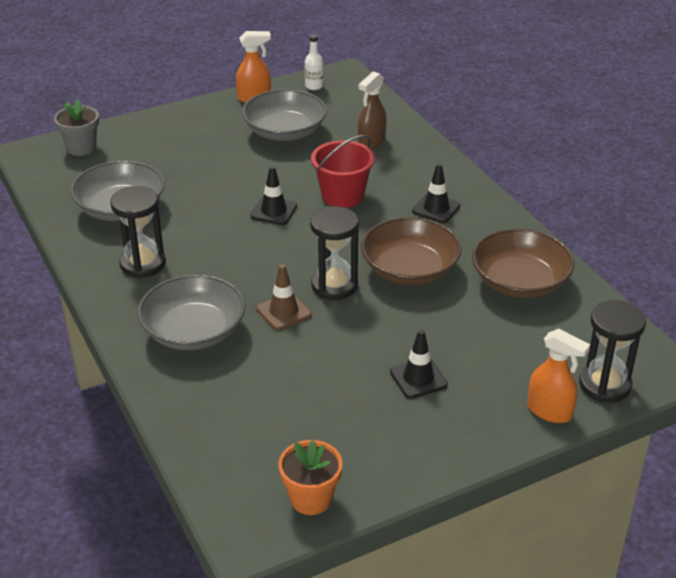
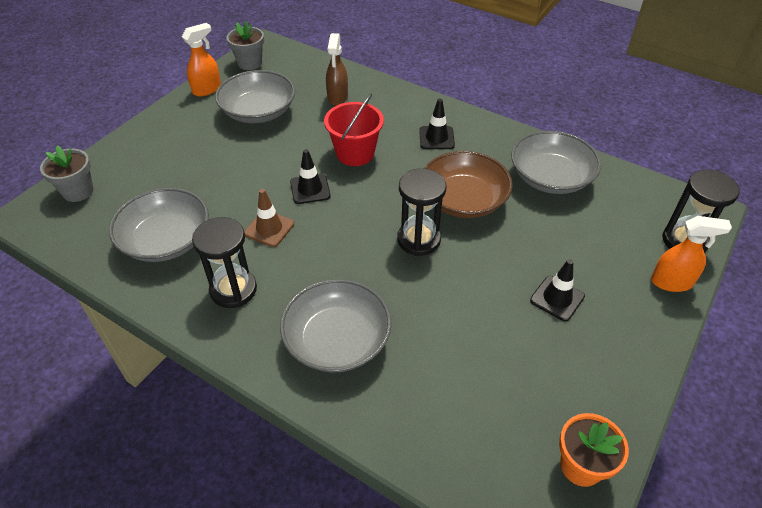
camera: 30 degrees left, 10 degrees up
brown traffic cone [256,264,312,330] -> brown traffic cone moved to [244,189,294,247]
white bottle [305,34,324,90] -> grey flower pot [226,21,264,70]
brown bowl [472,229,574,298] -> grey bowl [511,131,601,194]

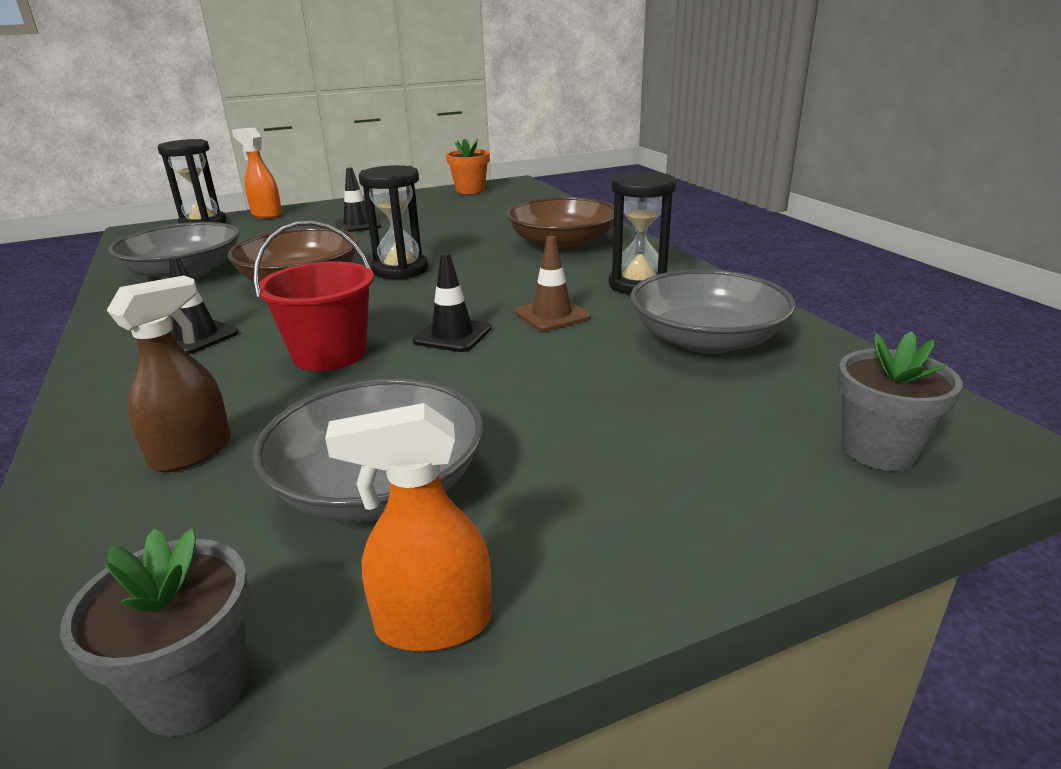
camera: 145 degrees left, 20 degrees down
grey bowl [280,279,392,372] -> brown bowl [506,197,614,251]

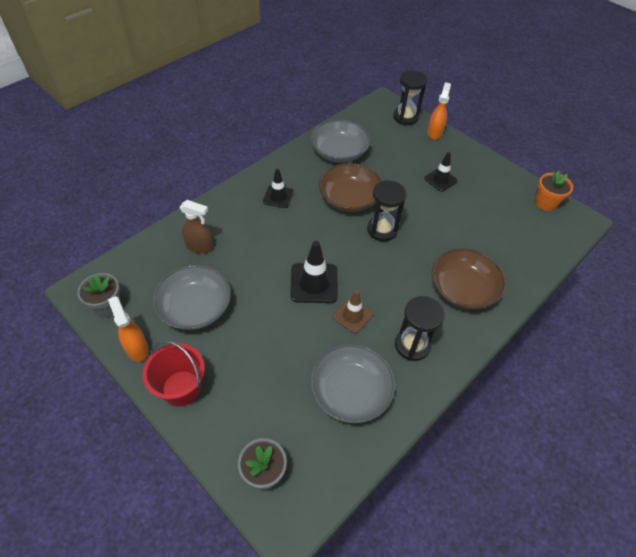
camera: 65 degrees right, 25 degrees up
red bucket [254,221,374,371] -> red bucket moved to [142,340,205,407]
black traffic cone [412,253,491,352] -> black traffic cone [290,241,338,303], size x1.54

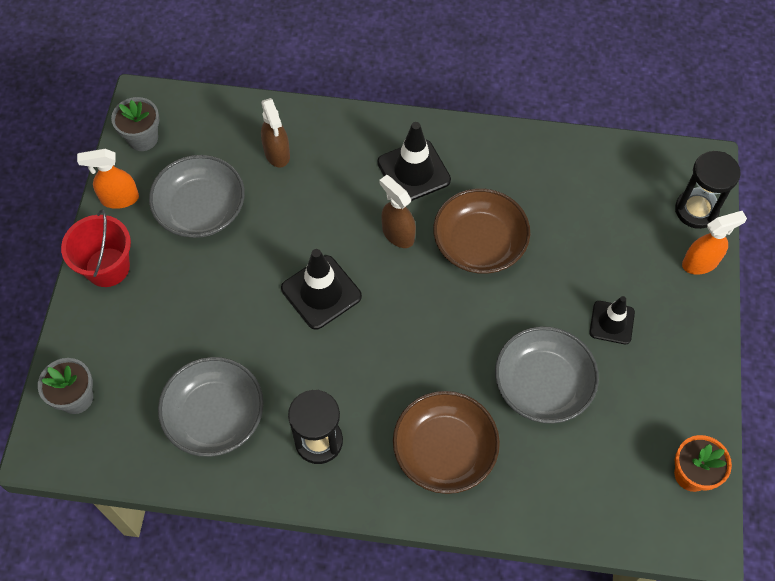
camera: 55 degrees right, 10 degrees up
orange spray bottle [108,296,149,362] -> orange spray bottle turned 120 degrees counterclockwise [77,149,139,209]
black traffic cone [263,169,294,208] -> black traffic cone [377,122,451,201], size x1.54
grey bowl [310,120,370,163] -> grey bowl moved to [495,326,599,424]
brown traffic cone [333,290,373,333] -> none
black hourglass [367,180,406,241] -> none
none -> brown spray bottle [379,175,416,248]

